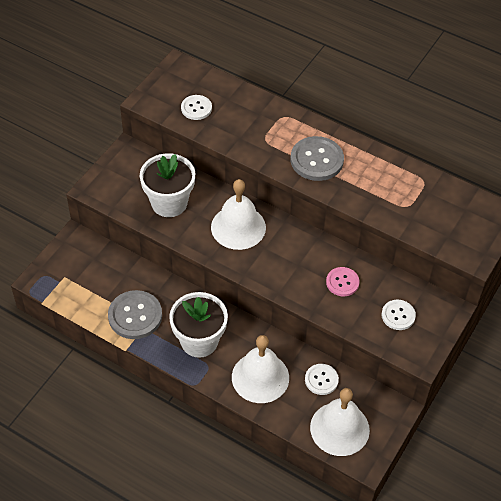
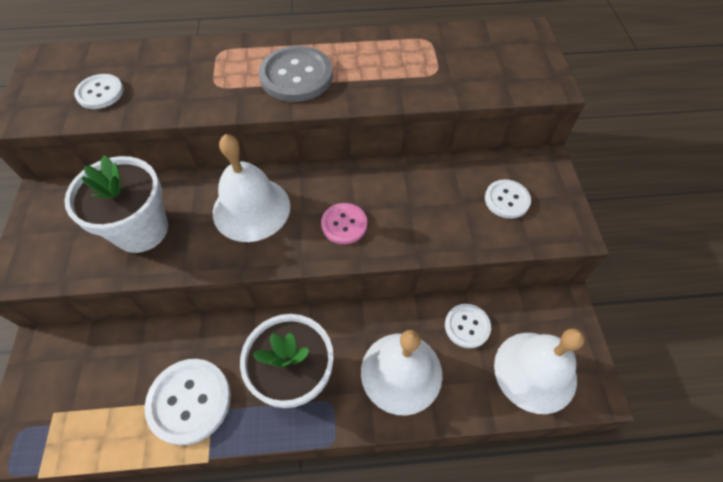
camera: 35 degrees left, 5 degrees up
grey button [108,290,162,339] -> white button [145,359,231,445]
pink button [326,267,360,296] -> pink button moved to [321,203,367,244]

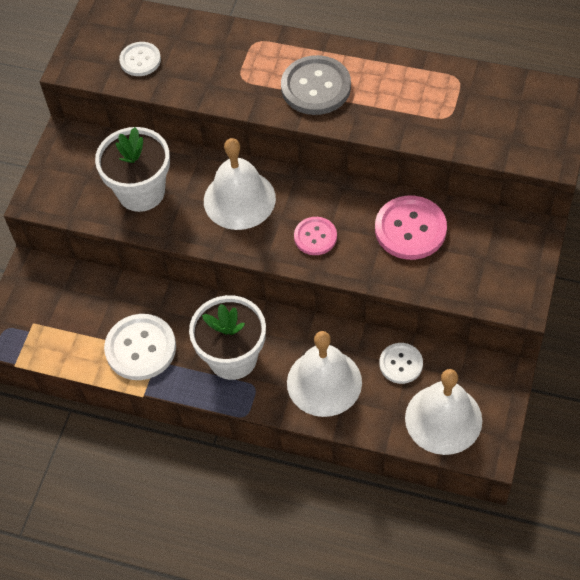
camera: 25 degrees right, 0 degrees up
white button [485,179,531,219] -> none
none -> pink button [375,196,447,260]

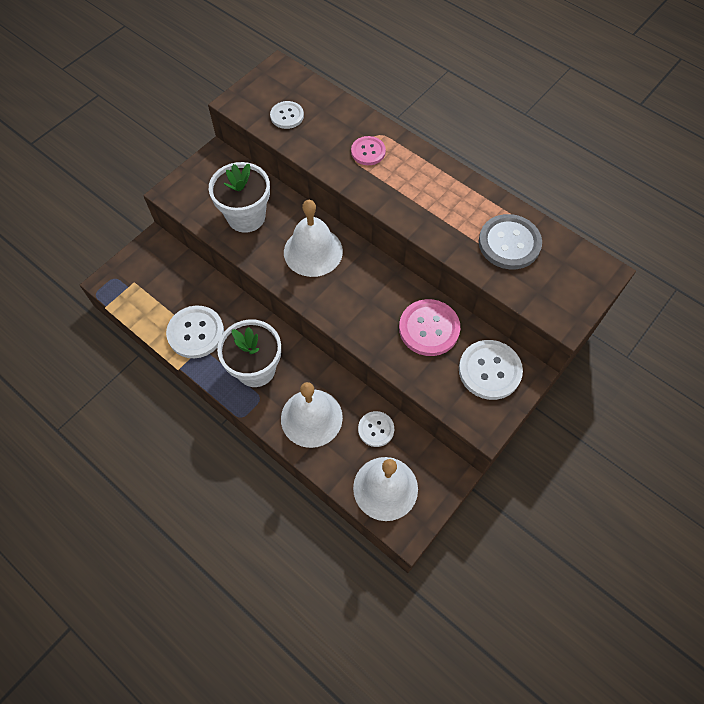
camera: 20 degrees right, 5 degrees up
grey button [281,55,351,115] -> grey button moved to [478,214,542,270]
pink button [294,217,337,255] -> pink button moved to [351,136,386,165]
none -> white button [459,340,523,400]

